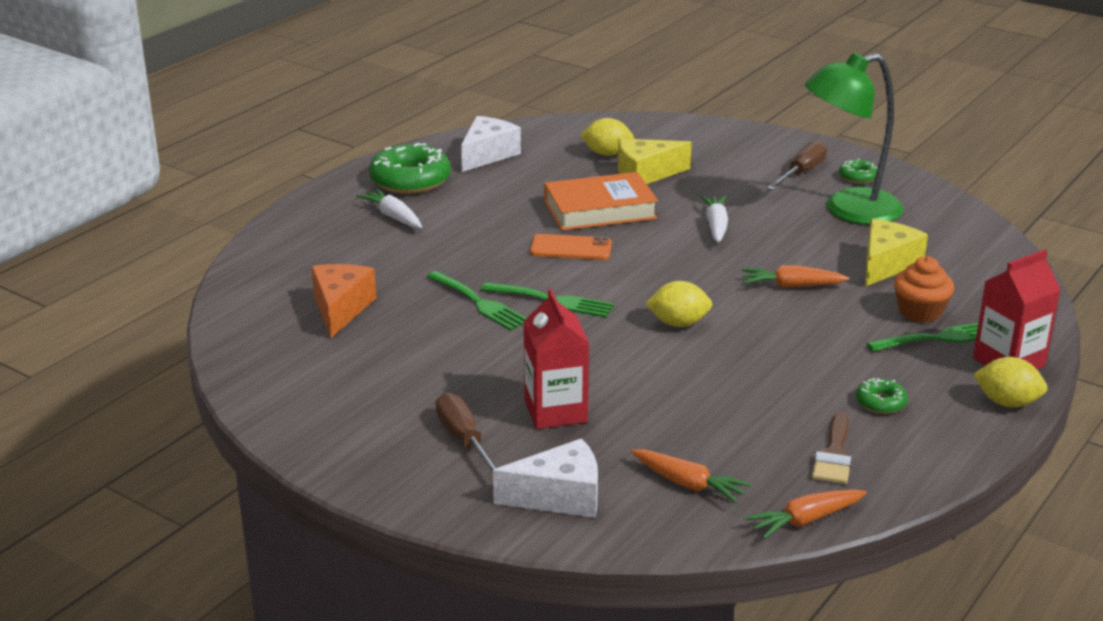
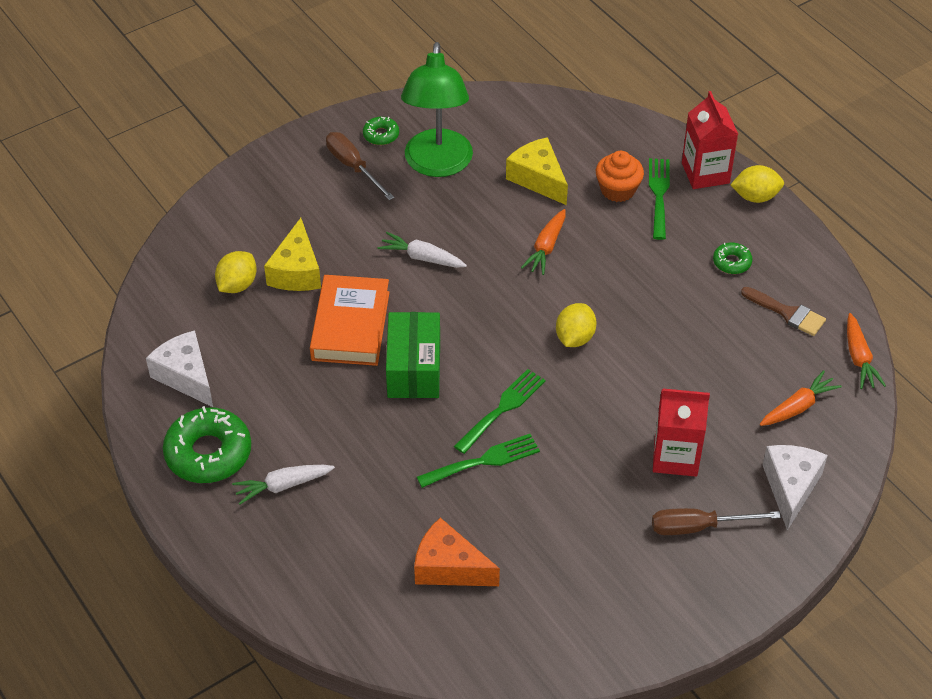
camera: 70 degrees left, 20 degrees up
orange phone [530,234,612,260] -> green box [386,312,440,398]
yellow lemon [973,357,1047,407] -> yellow lemon turned 45 degrees clockwise [731,165,784,203]

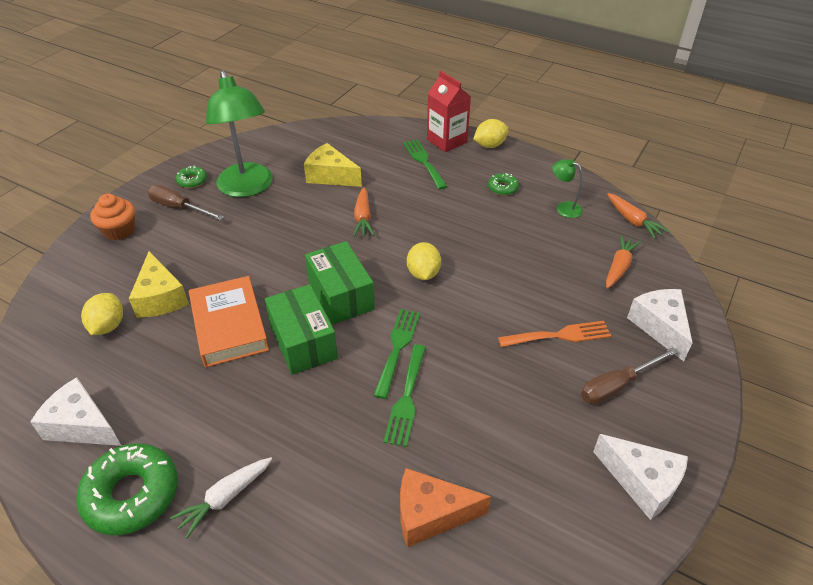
camera: 25 degrees left, 5 degrees down
white carrot [378,232,467,268] -> none
green fork [417,434,540,488] -> green fork turned 150 degrees clockwise [384,344,426,447]
orange cupcake [596,151,644,202] -> orange cupcake moved to [90,194,135,240]
red carton [653,389,710,477] -> orange fork [498,321,611,347]
brown brush [741,287,826,336] -> green lamp [552,159,583,218]
none -> green box [305,241,375,324]
none -> white cheese [593,434,688,520]

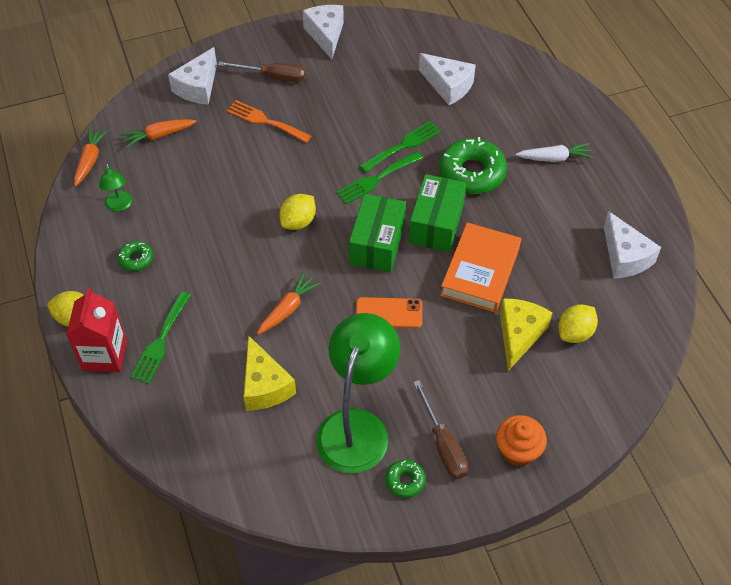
camera: 140 degrees left, 10 degrees up
green donut [76,443,178,535] -> green donut moved to [439,137,507,194]
orange cheese [400,468,491,547] -> white cheese [419,53,476,105]
none -> orange phone [356,297,422,328]

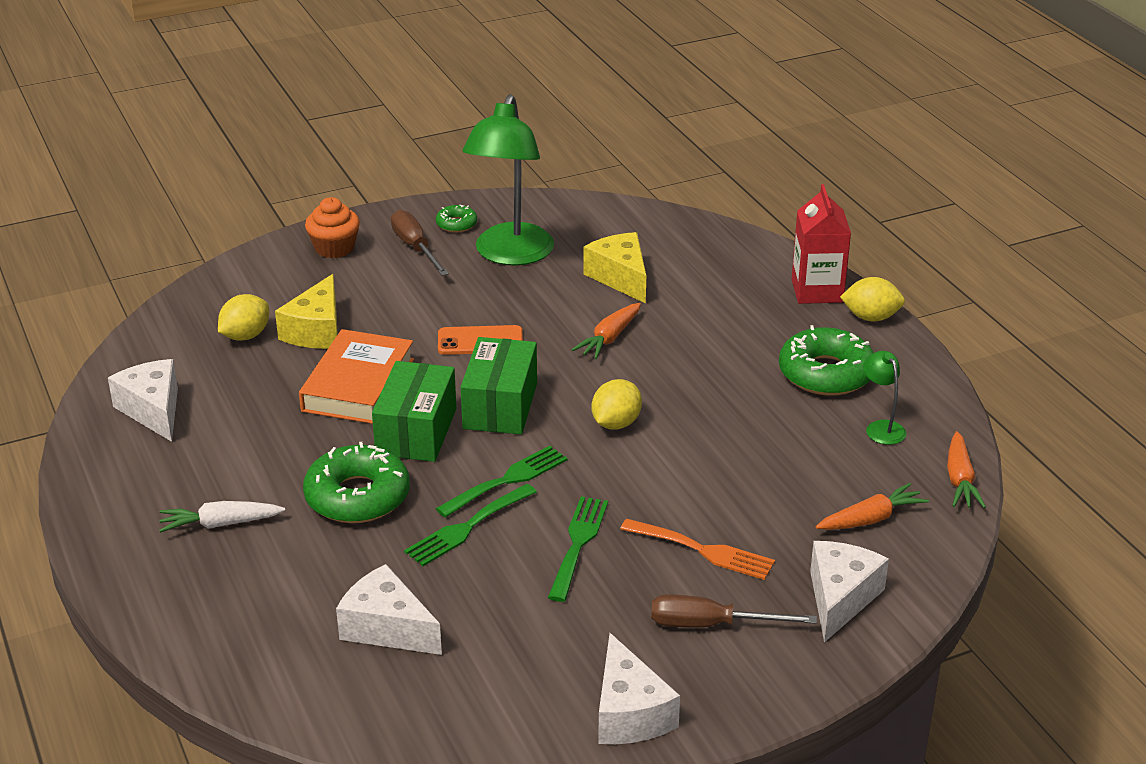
camera: 175 degrees right, 20 degrees down
green donut [118,241,153,271] -> green donut [779,325,874,396], size x2.05
green fork [130,291,191,384] -> green fork moved to [548,497,608,602]

